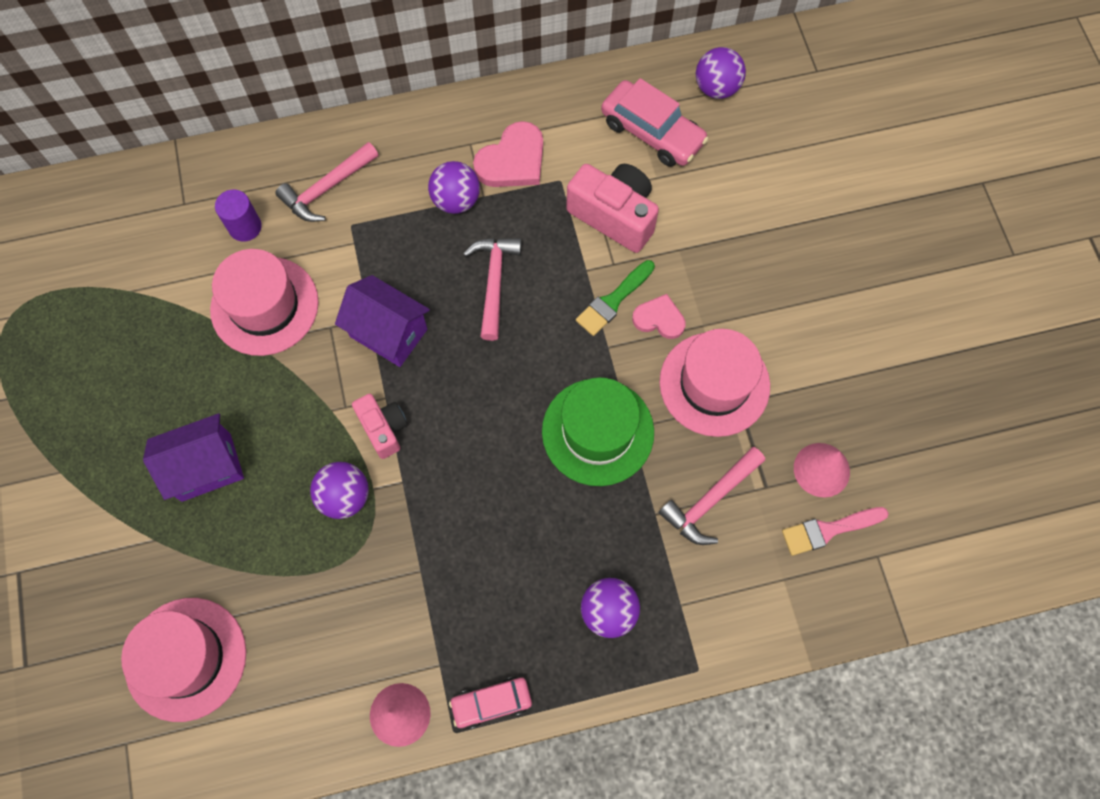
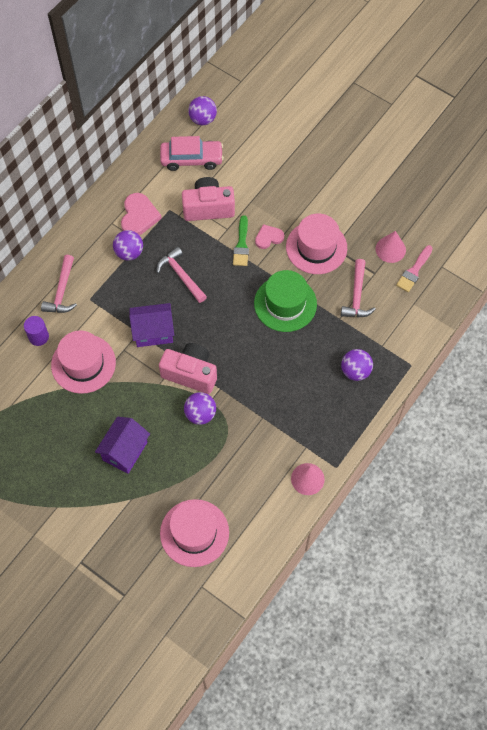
camera: 40 degrees left, 5 degrees down
pink camera [352,394,408,459] -> pink camera [159,343,217,394], size x1.63
pink car [449,677,532,729] -> none

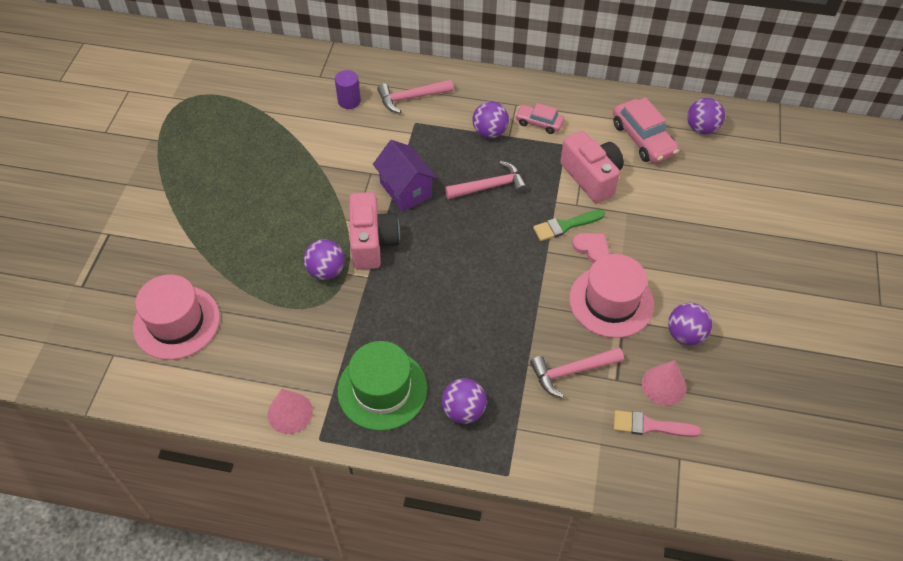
camera: 65 degrees right, 10 degrees down
pink hat [51,330,116,394] -> none
purple house [95,417,150,474] -> none
pink heart [121,193,162,235] -> pink car [515,103,564,134]
pink hammer [157,247,207,303] -> pink hammer turned 45 degrees clockwise [445,161,527,199]
green hat [254,270,317,332] -> green hat moved to [337,341,427,431]
none -> purple ball [668,303,712,346]

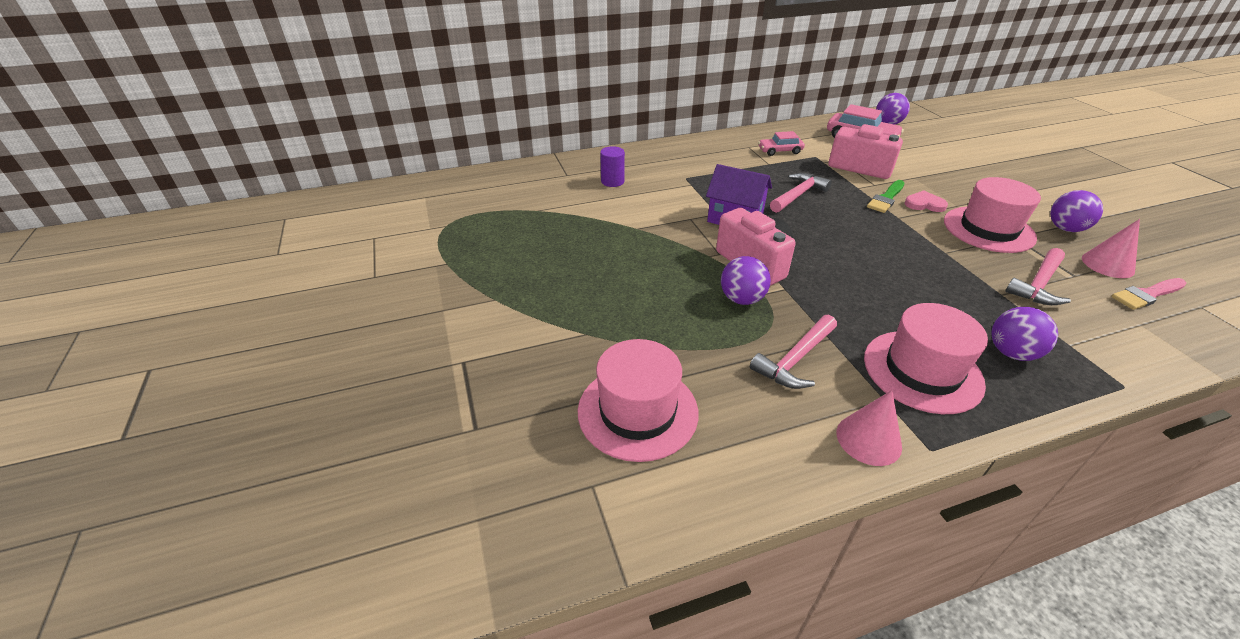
camera: 30 degrees left, 15 degrees down
green hat [337,341,427,431] -> pink hat [864,303,988,414]
pink hammer [377,80,453,113] -> pink hammer moved to [750,315,837,389]
purple ball [472,101,509,138] -> none

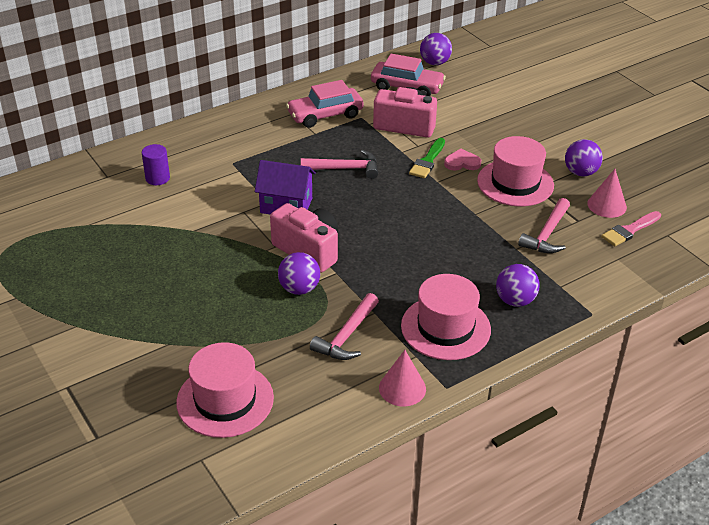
camera: 15 degrees left, 0 degrees up
pink car [758,131,805,156] -> pink car [286,80,364,128], size x1.64
pink hammer [770,173,832,213] -> pink hammer turned 60 degrees clockwise [301,150,378,179]

